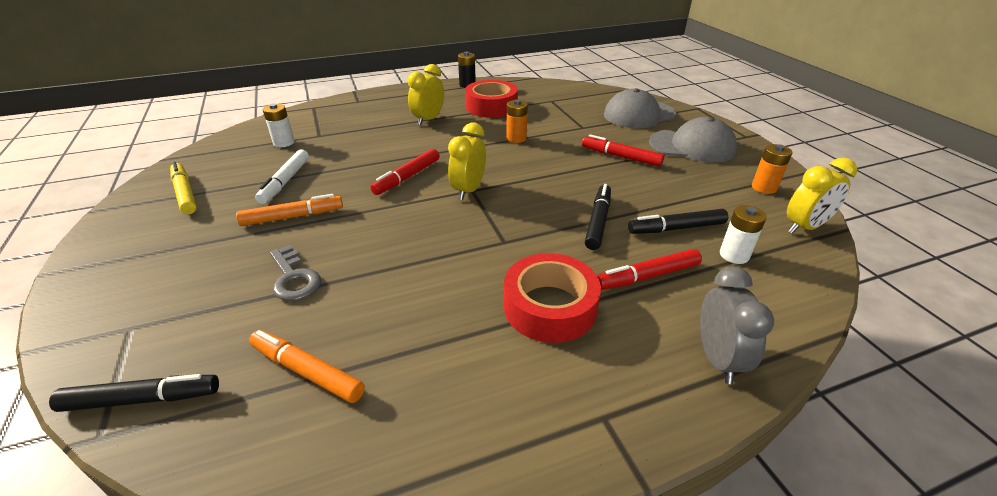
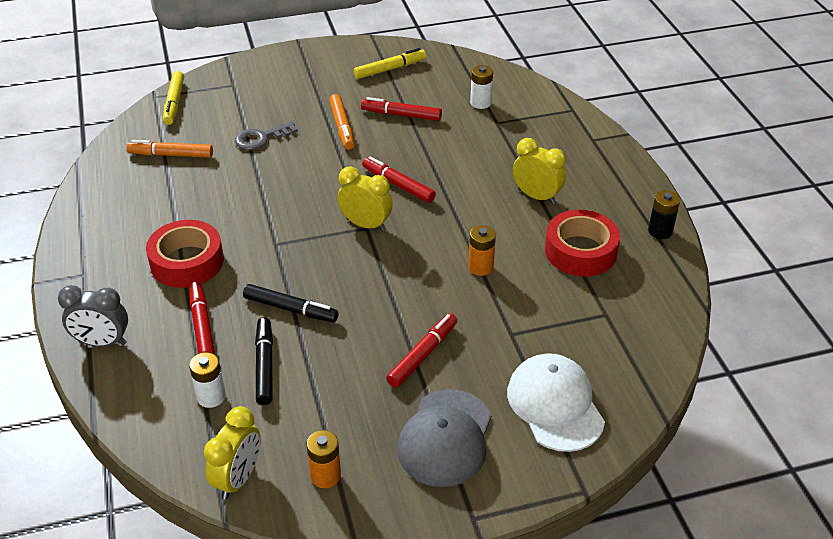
camera: 95 degrees right, 5 degrees up
black marker [49,374,219,412] -> yellow marker [163,71,184,125]
orange marker [249,330,365,403] -> orange marker turned 120 degrees counterclockwise [126,140,213,158]
white marker [255,149,309,204] -> red marker [361,97,442,121]
grey cap [604,88,676,128] -> white cap [507,353,605,452]
yellow clock [787,158,857,234] -> yellow clock turned 135 degrees counterclockwise [204,406,261,500]

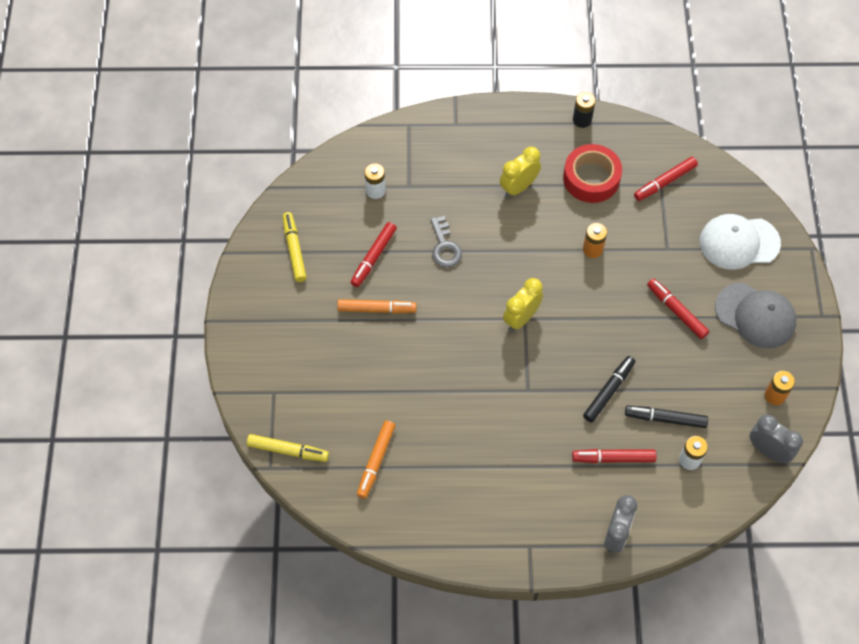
camera: 75 degrees left, 20 degrees up
red tape [146,220,224,288] -> none
yellow clock [204,406,261,500] -> grey clock [750,415,803,463]
grey key [235,121,298,150] -> grey key moved to [430,216,462,267]
red marker [362,156,436,203] -> red marker moved to [634,157,698,201]

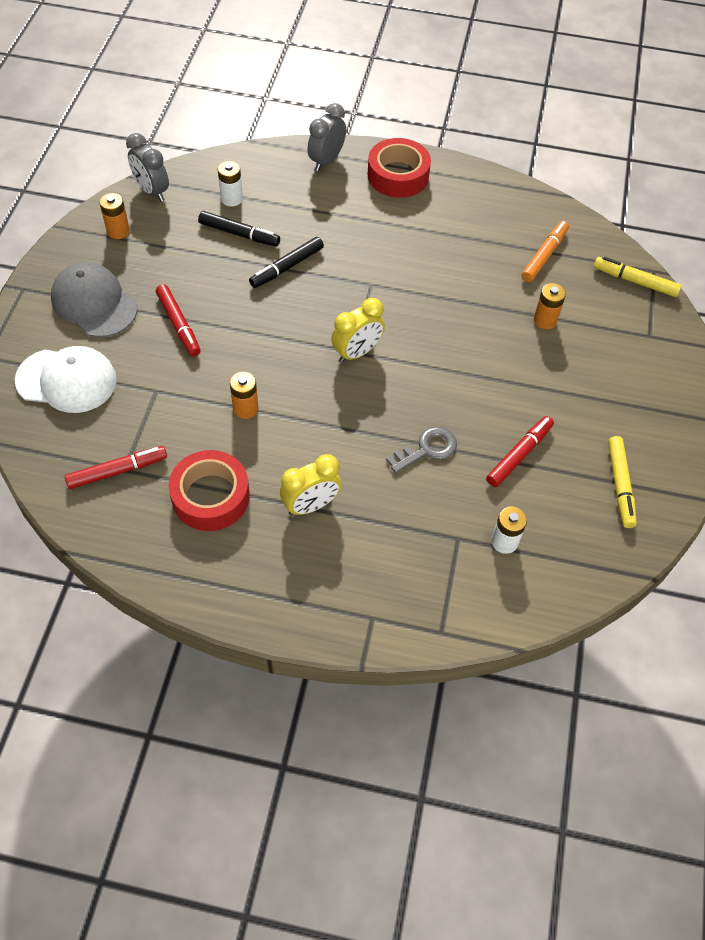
camera: 170 degrees left, 5 degrees down
orange marker [337,299,417,314] -> none
grey key [430,216,462,267] -> grey key turned 60 degrees clockwise [386,427,457,473]
red marker [572,449,656,463] -> none
black battery [573,92,595,128] -> none
none -> red tape [368,138,431,198]
none -> orange battery [534,283,566,329]

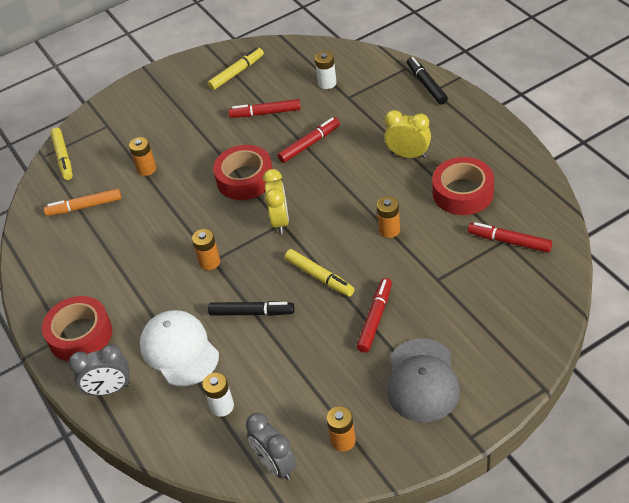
camera: 125 degrees left, 10 degrees down
white cap [15,346,117,413] -> white cap moved to [140,310,219,386]
grey clock [126,133,169,202] -> grey clock turned 135 degrees clockwise [246,413,296,480]
black marker [198,211,280,246] -> black marker moved to [407,57,448,105]
yellow clock [331,298,385,363] -> yellow clock turned 75 degrees clockwise [263,169,289,234]
grey key [386,427,457,473] -> red marker [278,117,340,163]
none -> orange battery [192,229,220,270]
none -> red tape [213,145,273,200]
none -> yellow marker [285,249,355,297]

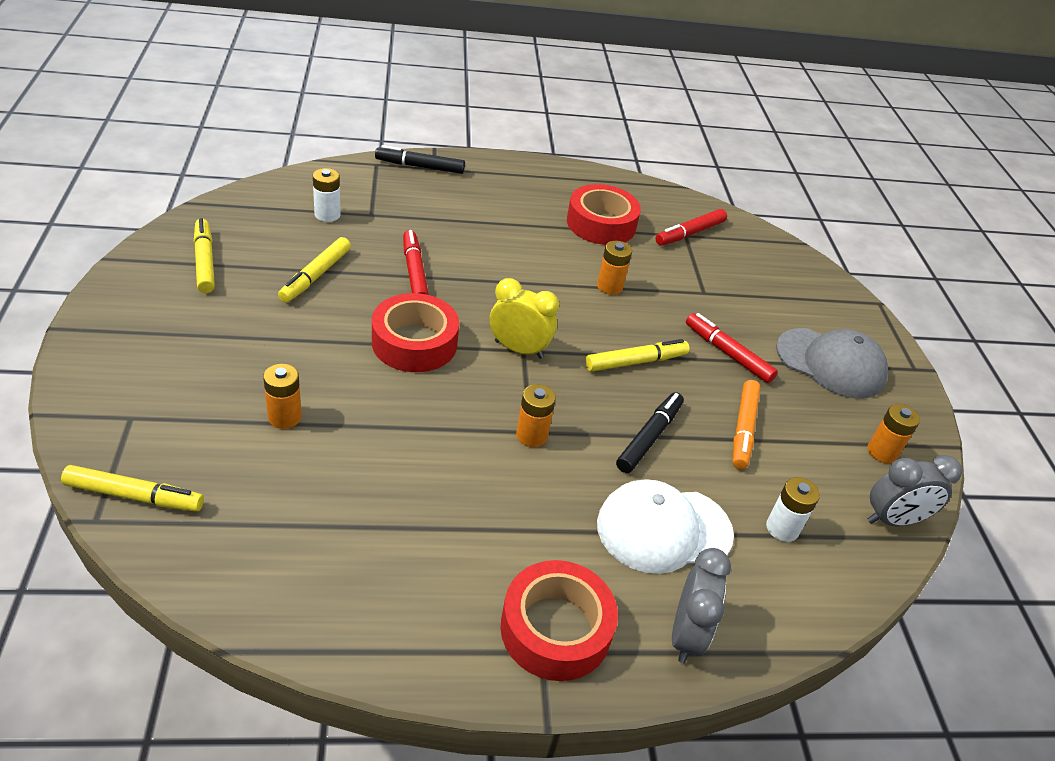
camera: 75 degrees left, 5 degrees down
orange marker [44,188,121,216] -> orange marker moved to [733,380,760,470]
red marker [228,99,301,118] -> yellow marker [278,237,351,303]
yellow clock [384,110,431,158] -> none

